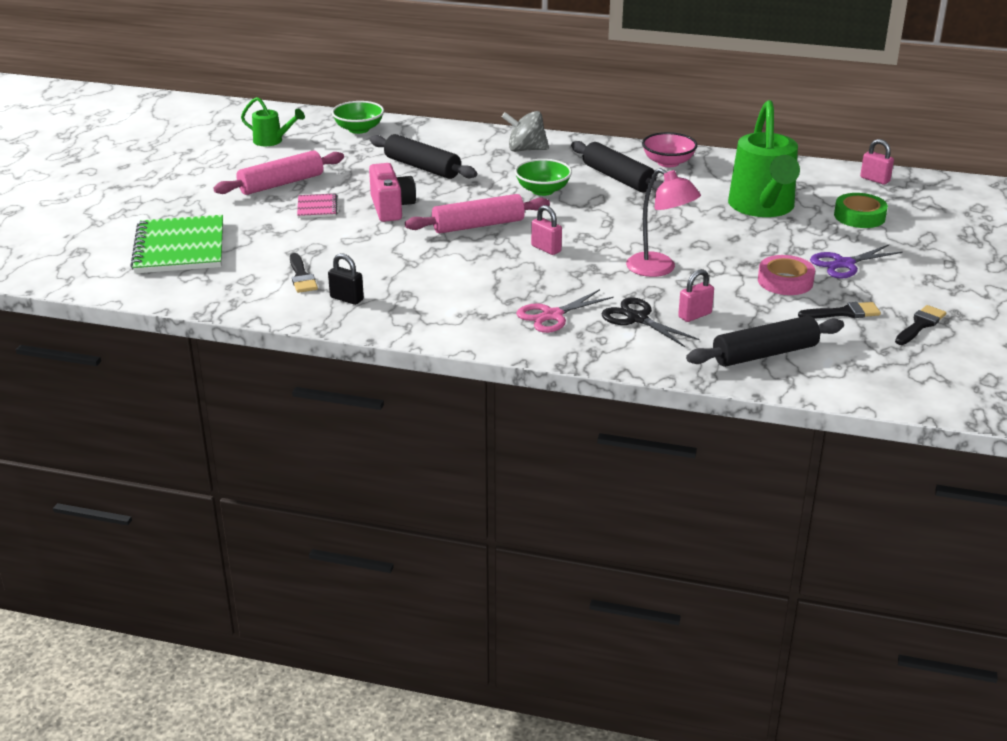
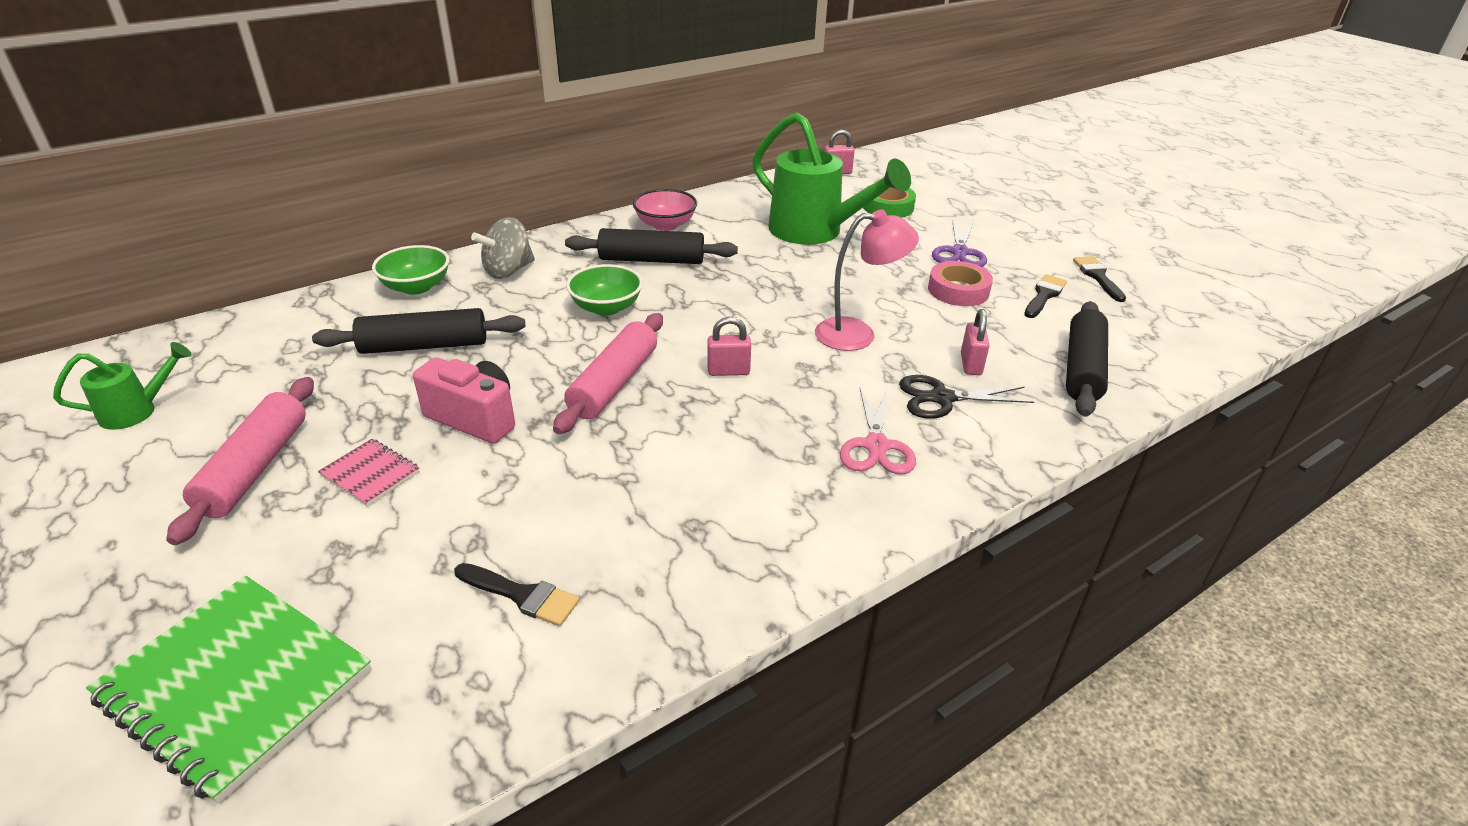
camera: 50 degrees left, 5 degrees up
black padlock [328,253,364,305] -> none
green bowl [332,101,384,134] -> green bowl moved to [372,245,449,295]

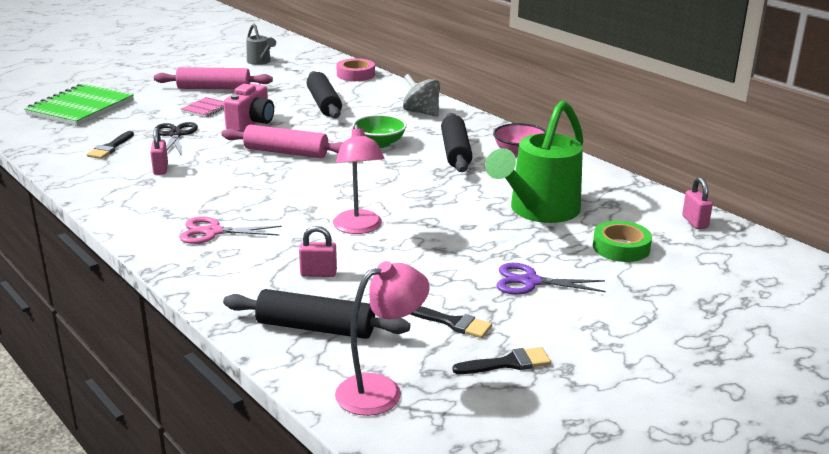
camera: 85 degrees right, 10 degrees down
green watering can [53,342,192,430] -> grey watering can [247,23,276,65]
green bowl [372,245,449,295] -> none
pink padlock [707,317,751,376] -> pink padlock moved to [150,128,168,175]
black scissors [899,375,1034,419] -> black scissors moved to [155,122,198,154]
pink tape [928,261,993,306] -> pink tape moved to [336,58,375,81]
none -> pink lamp [335,261,430,416]

